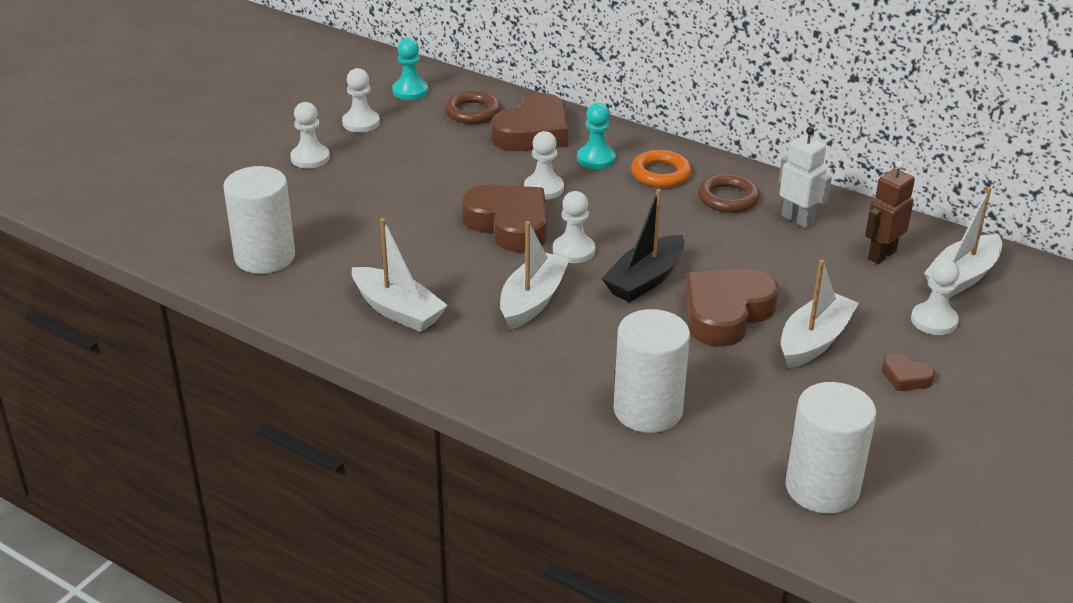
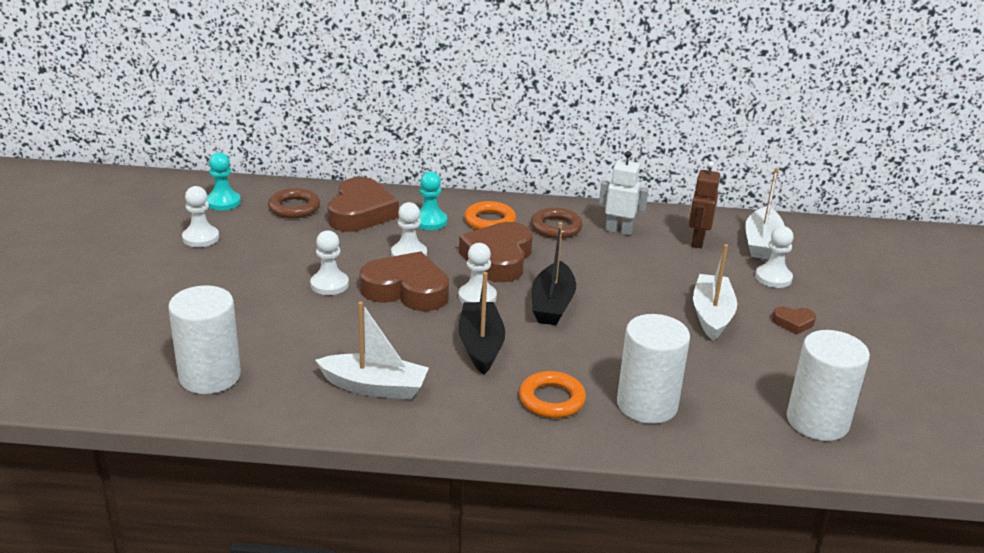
camera: 30 degrees left, 5 degrees down
white pawn [290,102,330,168] -> white pawn moved to [310,230,349,295]
white boat [500,221,570,330] -> black boat [459,272,505,374]
brown heart [684,269,778,347] -> brown heart moved to [459,222,533,282]
none -> orange ring [519,371,586,418]

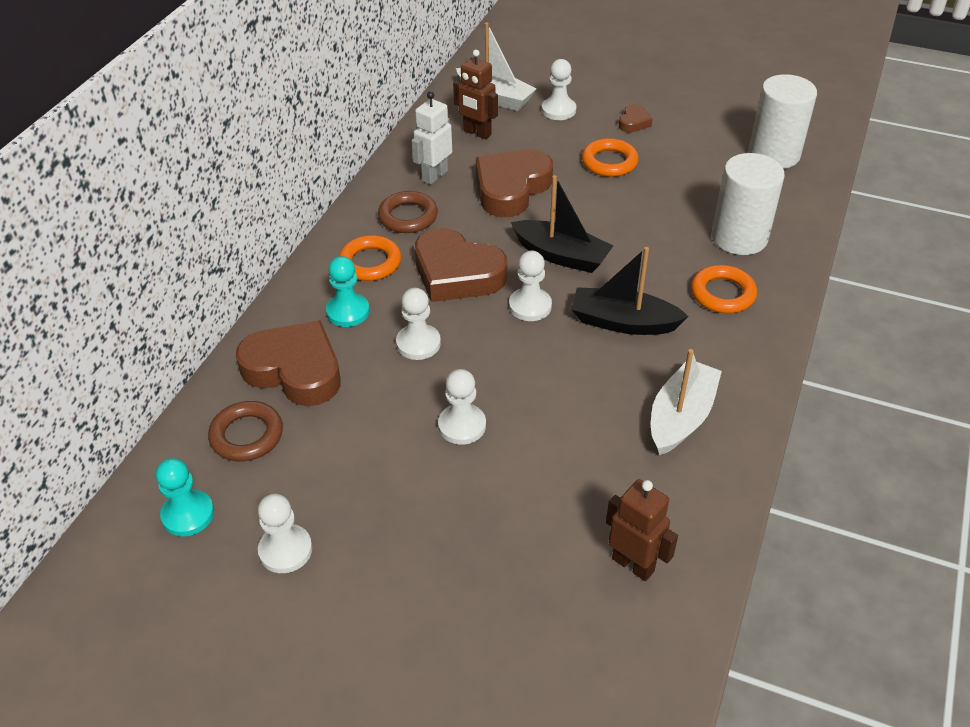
camera: 70 degrees left, 15 degrees up
white cylinder [168,285,241,394] -> brown robot [606,479,678,581]
brown heart [359,251,449,311] -> brown heart moved to [476,149,553,217]
white boat [693,244,737,341] -> orange ring [582,138,638,177]

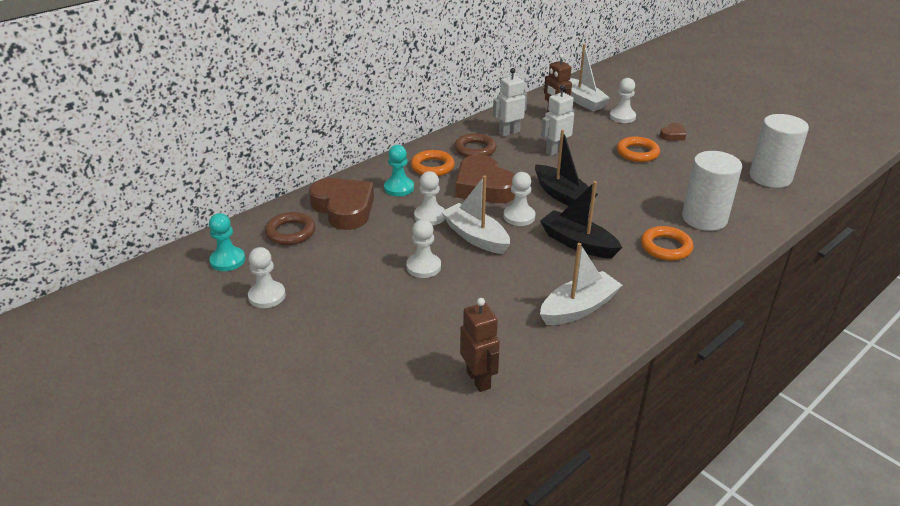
camera: 25 degrees right, 10 degrees down
brown heart [476,149,553,217] -> white robot [541,85,574,156]
none -> white boat [441,176,510,254]

